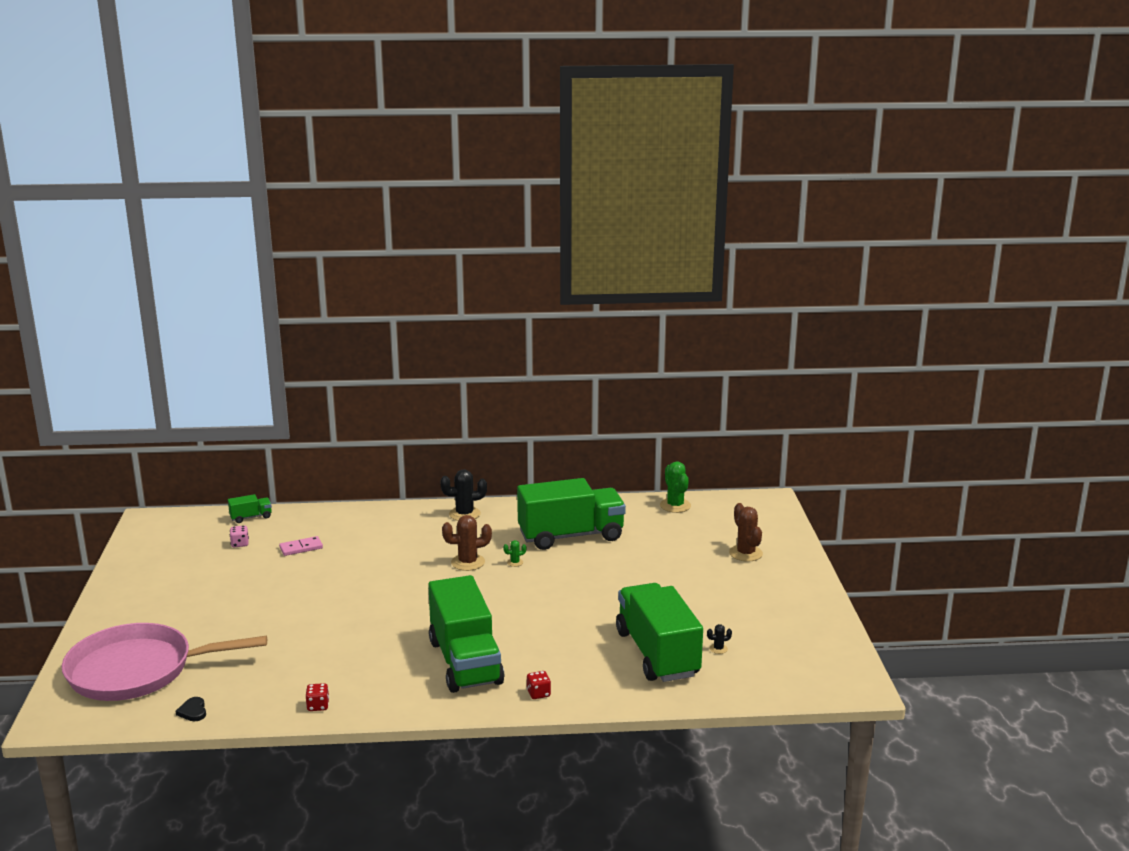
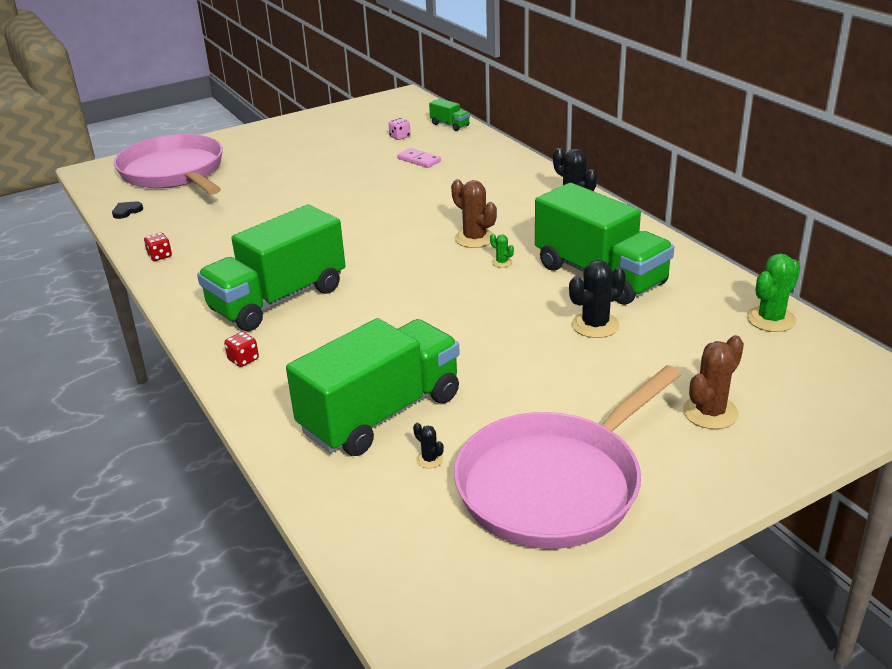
camera: 65 degrees right, 10 degrees up
none -> pink pan [454,365,681,549]
none -> black cactus [569,260,626,338]

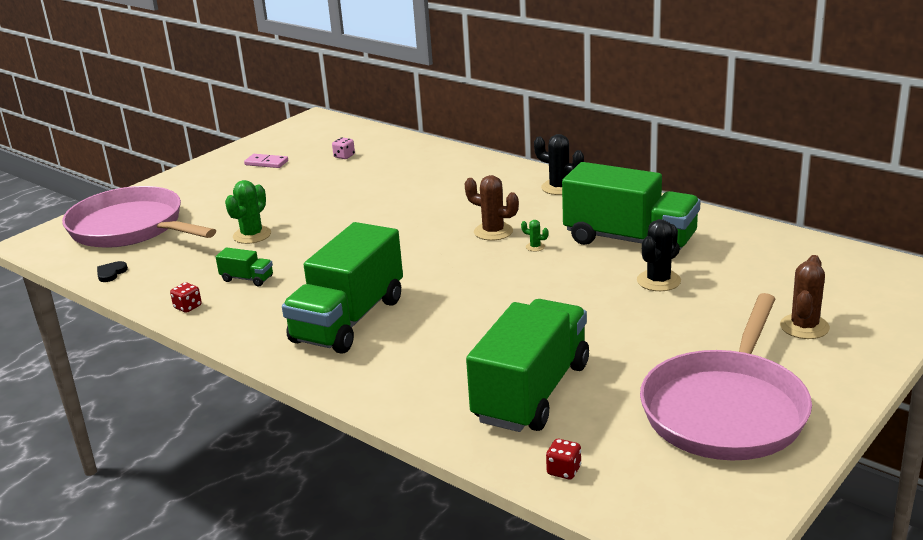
camera: 20 degrees left, 5 degrees down
red dice [224,332,259,367] -> red dice moved to [546,439,581,480]
pink domino [397,148,441,168] -> pink domino moved to [244,154,288,168]
black cactus [413,423,444,468] -> none
green truck [429,98,470,131] -> green truck moved to [216,247,273,286]
green cactus [747,253,800,332] -> green cactus moved to [225,180,271,244]

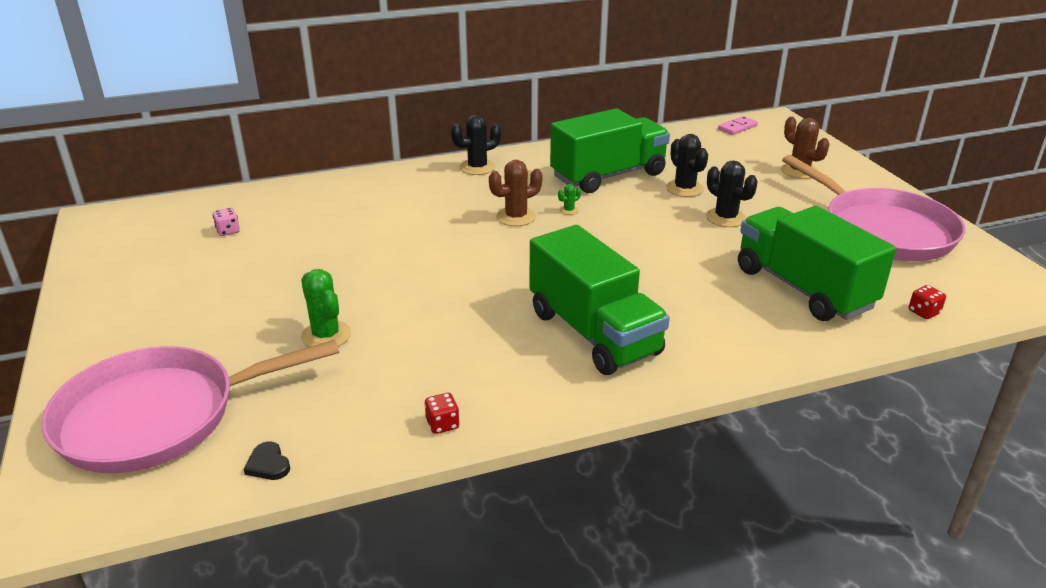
camera: 60 degrees left, 5 degrees up
green truck [216,247,273,286] -> none
pink domino [244,154,288,168] -> pink domino moved to [718,116,758,135]
none -> black cactus [706,161,758,227]

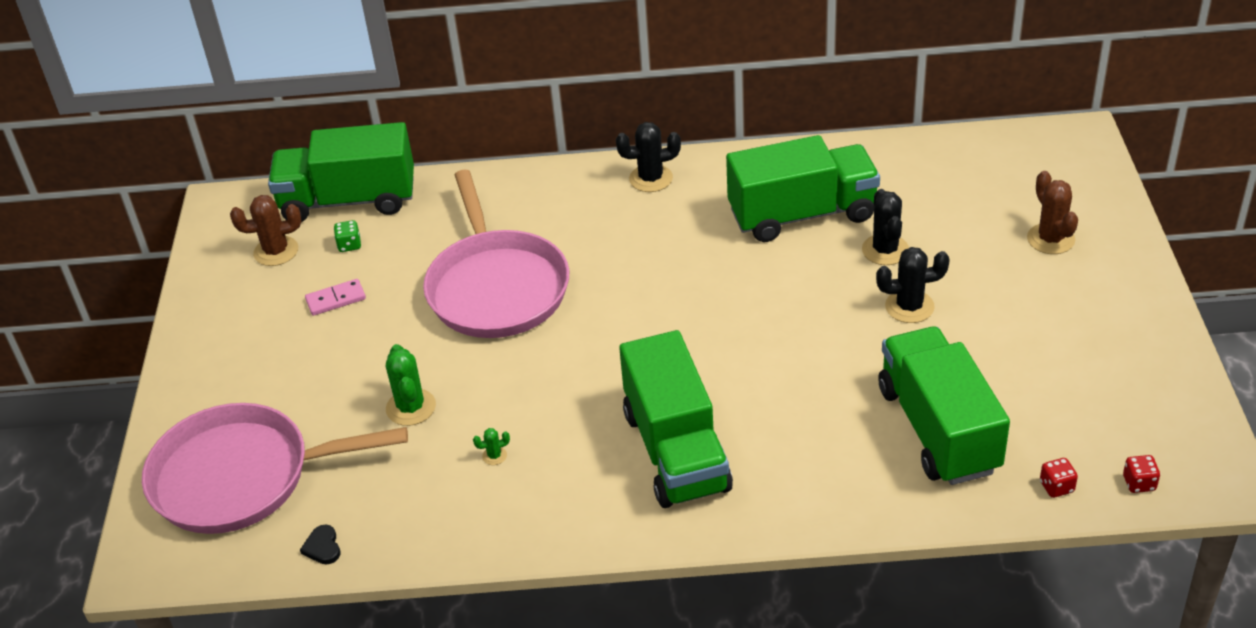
camera: 20 degrees right, 10 degrees up
pink dice [213,208,240,236] -> green dice [334,220,361,252]
red dice [424,393,460,434] -> red dice moved to [1123,455,1160,493]
brown cactus [489,160,542,226] -> brown cactus moved to [230,195,301,266]
green cactus [558,184,581,215] -> green cactus moved to [473,428,510,465]
black cactus [706,161,758,227] -> black cactus turned 75 degrees counterclockwise [876,247,950,323]
pink domino [718,116,758,135] -> pink domino moved to [305,279,366,316]
pink pan [782,155,965,261] -> pink pan moved to [423,170,569,338]
none -> green truck [268,122,414,222]

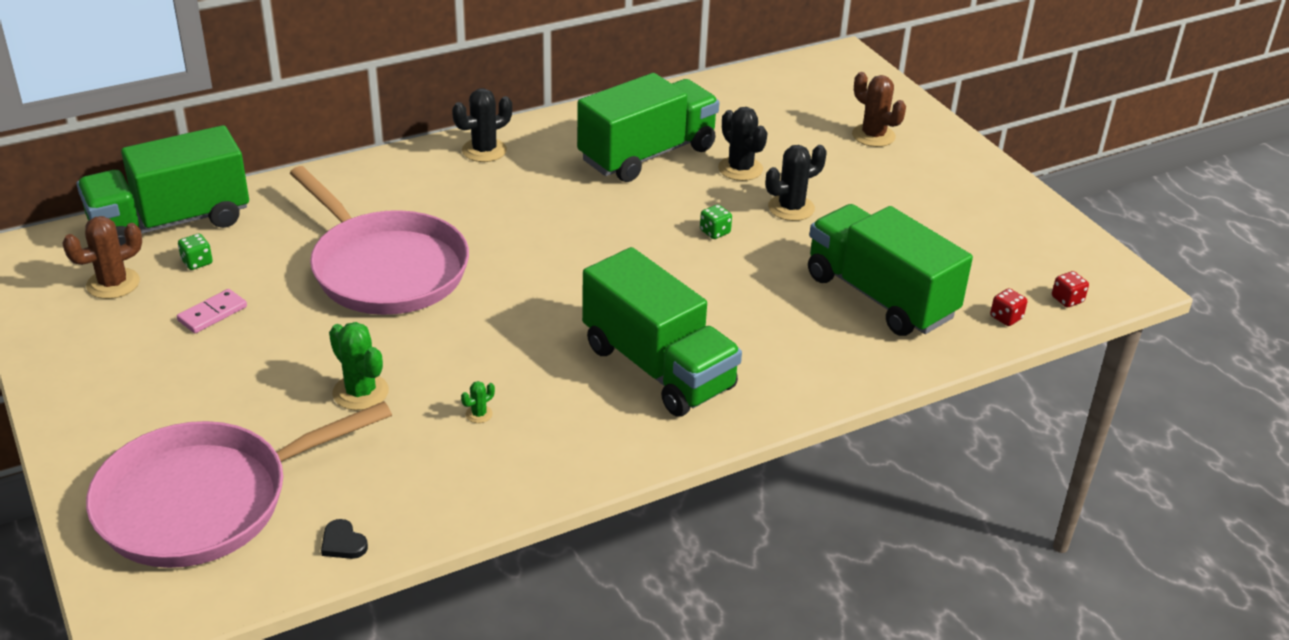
camera: 30 degrees left, 5 degrees down
none -> green dice [700,205,732,239]

